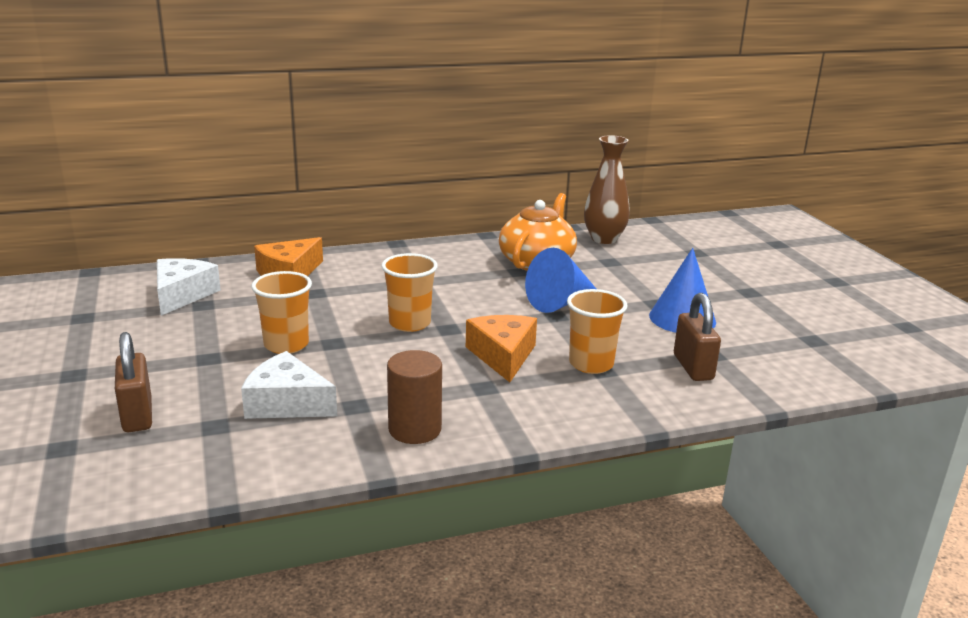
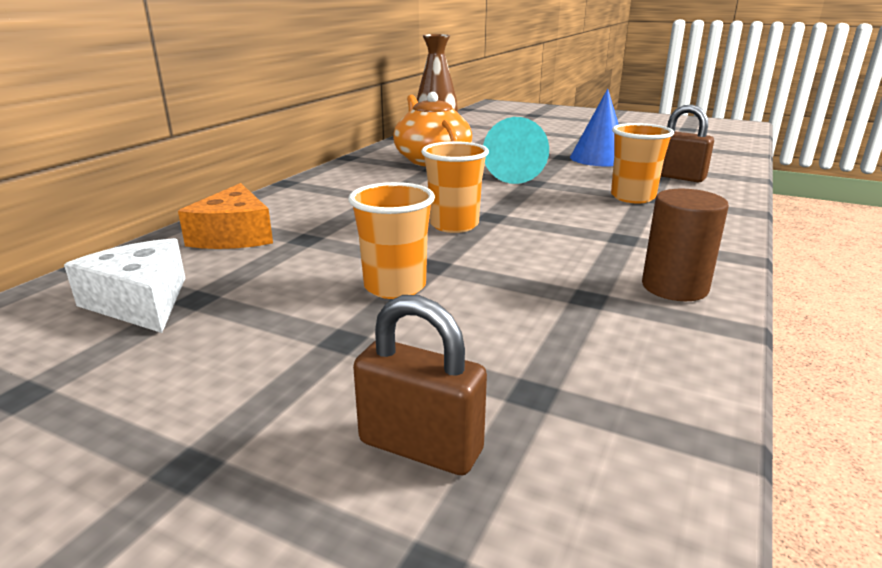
camera: 45 degrees left, 0 degrees up
white cheese [241,351,337,419] -> none
orange cheese [466,315,537,382] -> none
blue cone [525,248,596,313] -> turquoise cone [483,117,549,184]

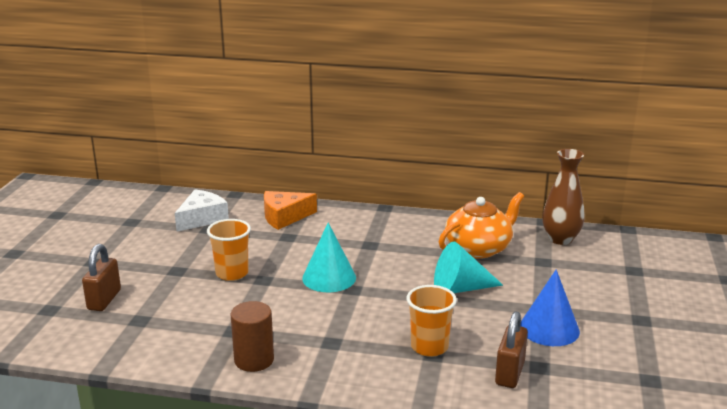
camera: 75 degrees right, 0 degrees up
orange cup [421,141,489,233] -> turquoise cone [302,223,356,292]

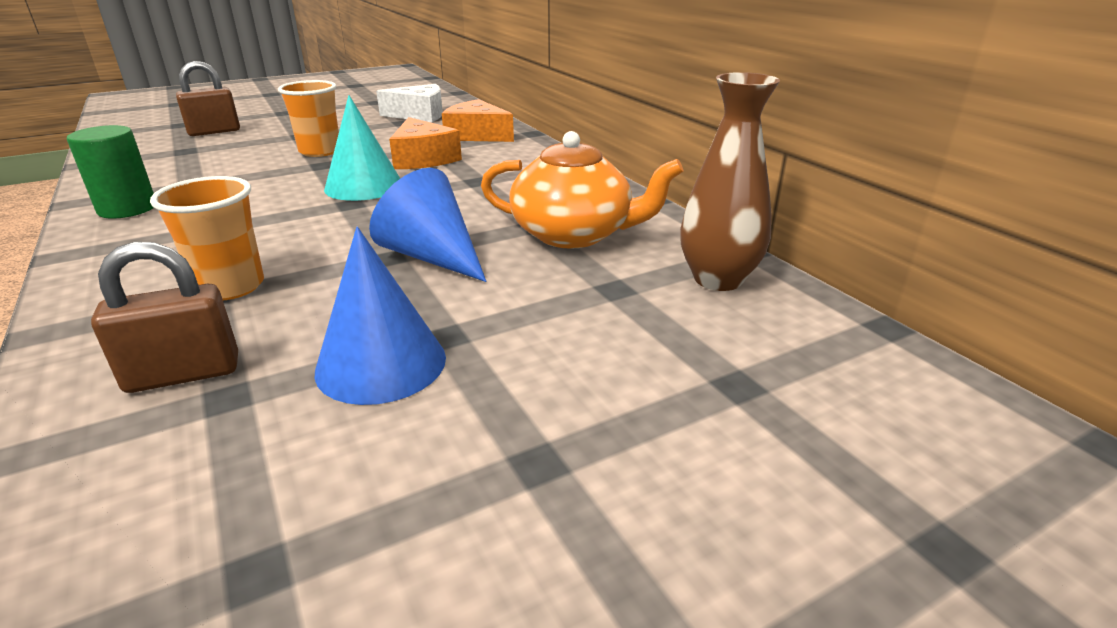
camera: 50 degrees right, 5 degrees up
brown cylinder [231,301,274,372] -> green cylinder [67,125,154,219]
turquoise cone [434,241,503,293] -> blue cone [369,168,486,282]
none -> orange cheese [389,117,462,169]

